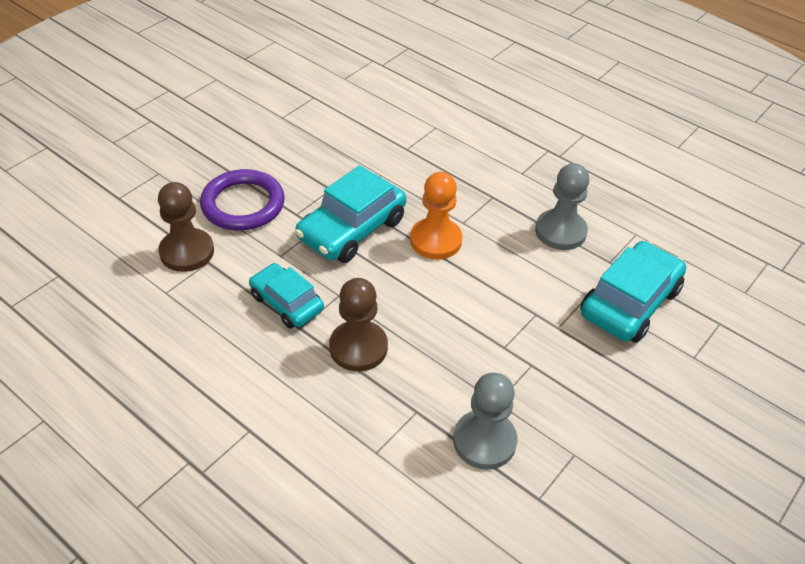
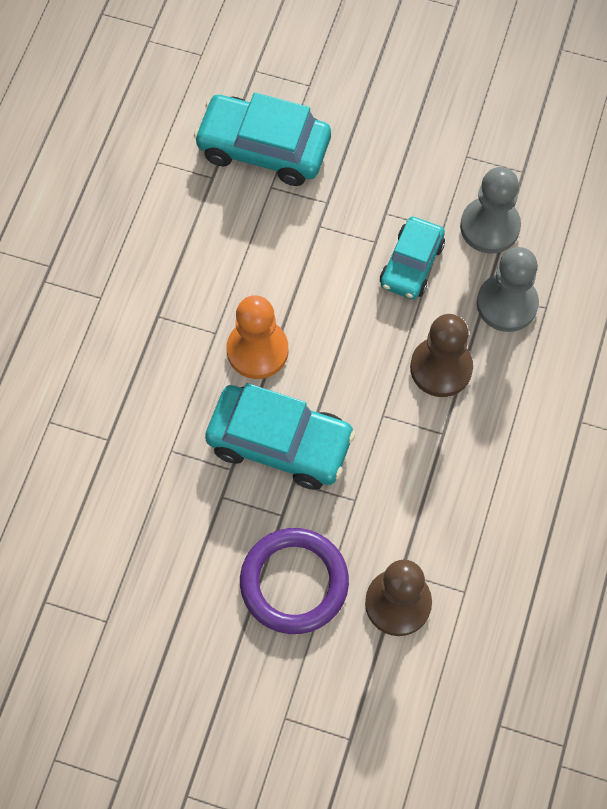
camera: 110 degrees left, 20 degrees up
turquoise car [249,263,324,329] -> turquoise car moved to [380,217,445,299]
grey pawn [535,163,589,250] -> grey pawn moved to [477,247,539,332]

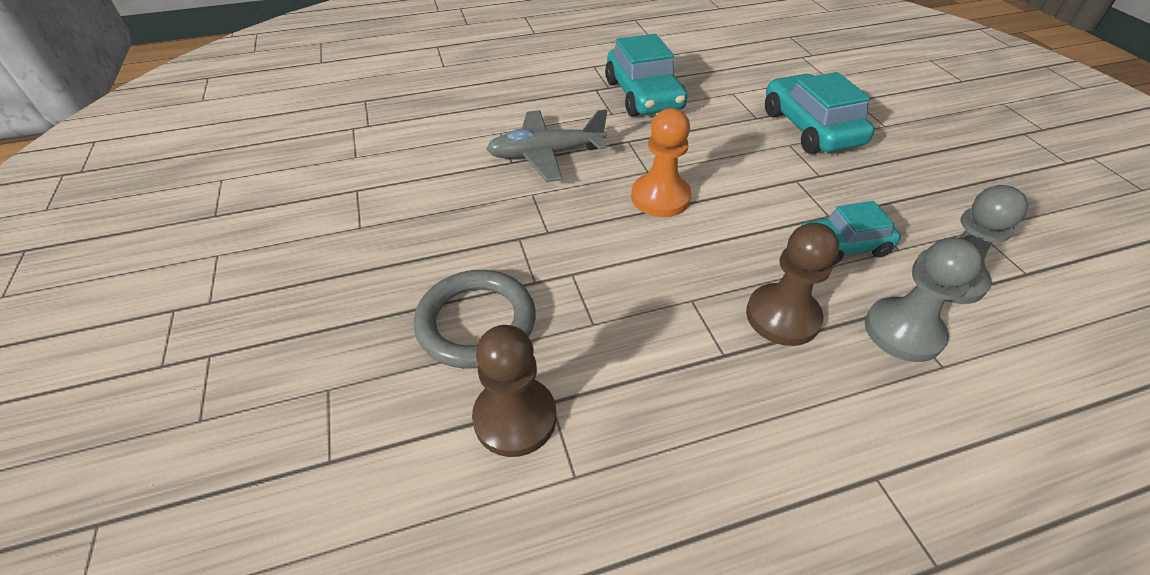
camera: 55 degrees right, 20 degrees down
turquoise car [205,383,355,490] -> turquoise car moved to [605,34,687,117]
purple ring [240,528,349,634] -> grey ring [414,270,536,369]
none -> grey plane [486,109,607,182]

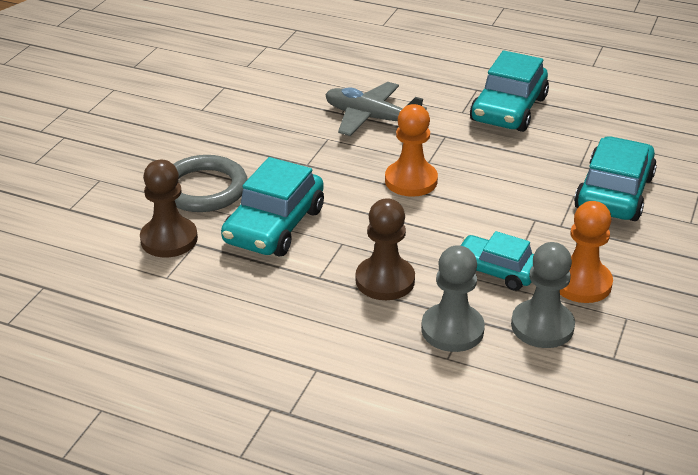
camera: 40 degrees right, 10 degrees down
none -> turquoise car [221,157,324,256]
none -> orange pawn [560,201,613,303]

